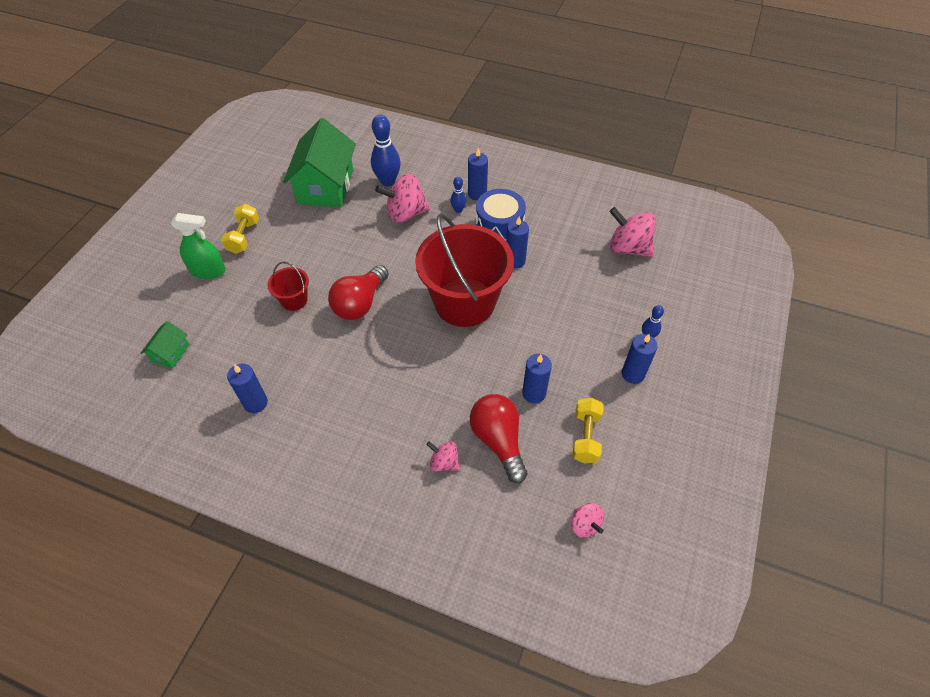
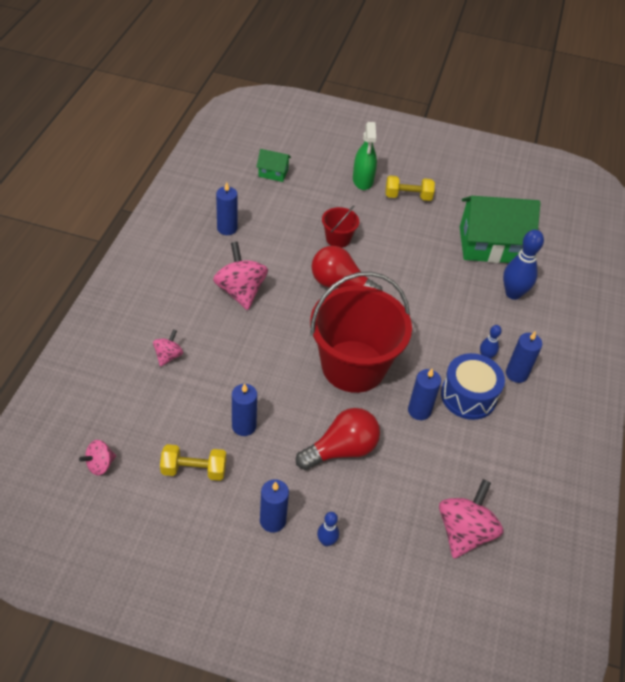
camera: 80 degrees right, 5 degrees down
pink spinning top [375,174,430,223] -> pink spinning top moved to [213,242,268,310]
red light bulb [470,394,527,483] -> red light bulb moved to [296,408,380,470]

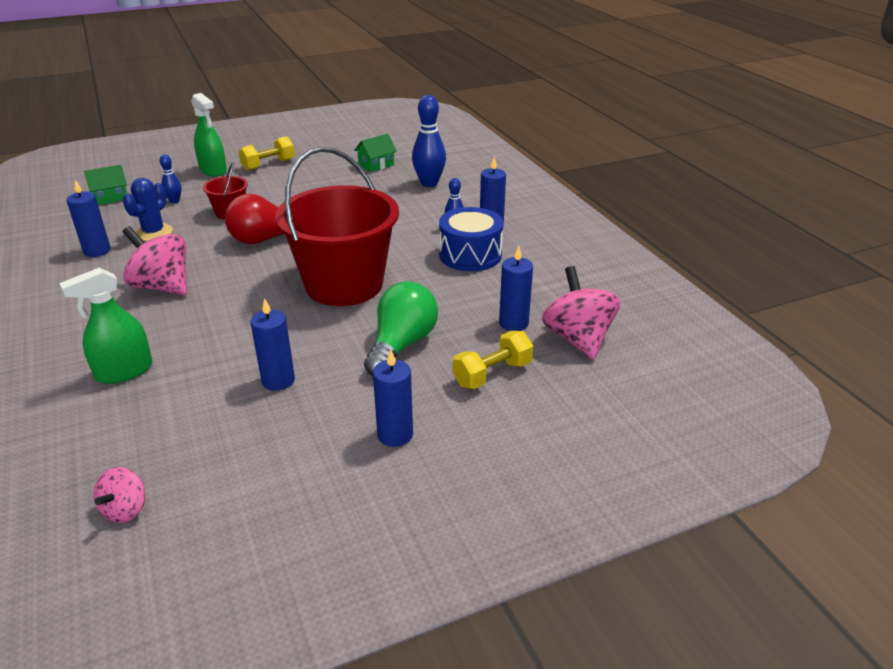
camera: 35 degrees left, 15 degrees down
pink spinning top [153,329,183,367] -> green spray bottle [59,268,152,384]
yellow dumbbell [160,444,226,481] -> yellow dumbbell moved to [452,331,533,389]
red light bulb [296,408,380,470] -> green light bulb [364,281,438,376]
blue bowling pin [317,512,339,547] -> blue bowling pin moved to [159,154,181,203]
blue candle [408,369,441,420] -> blue candle moved to [499,246,533,331]
green house [460,196,540,263] -> green house [354,133,397,172], size x0.45
none -> blue cactus [122,178,173,241]

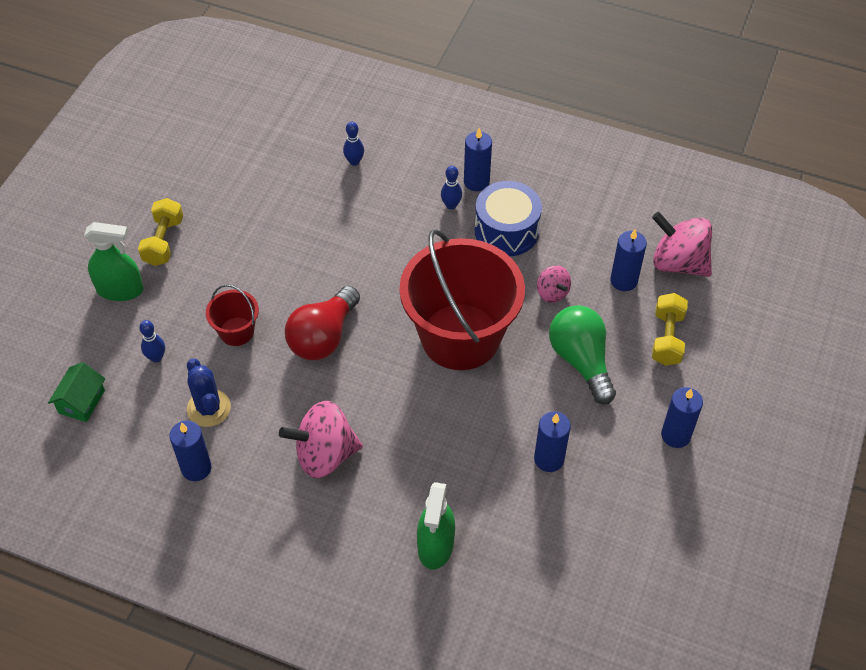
camera: 45 degrees left, 20 degrees up
pink spinning top [94,467,145,523] -> pink spinning top moved to [537,265,571,303]
green house [354,133,397,172] -> none
blue bowling pin [412,95,446,187] -> blue bowling pin [343,122,364,166], size x0.53

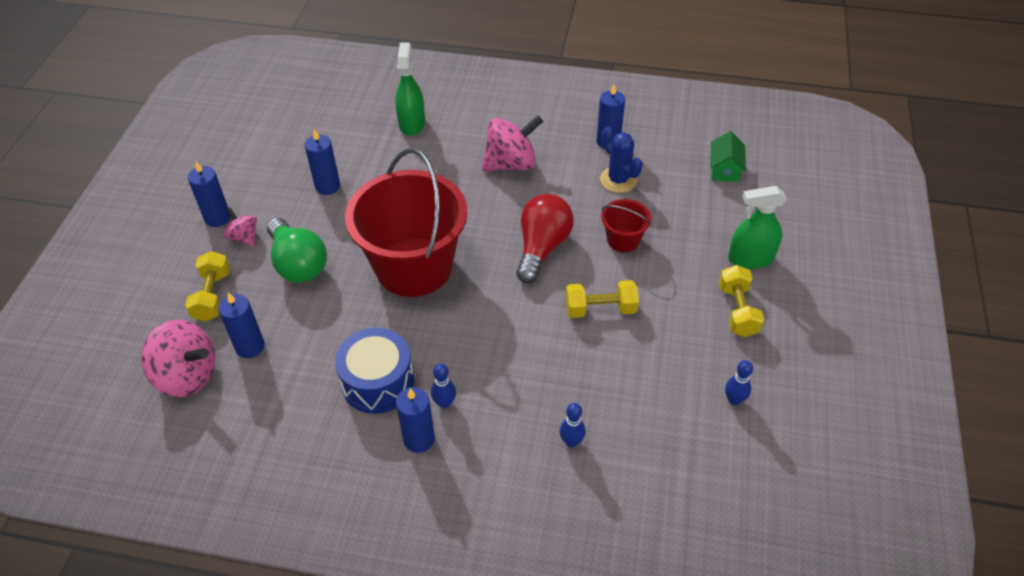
camera: 170 degrees right, 5 degrees down
blue bowling pin [139,320,165,363] -> blue bowling pin moved to [725,360,753,405]
pink spinning top [537,265,571,303] -> pink spinning top moved to [224,208,257,247]
none -> yellow dumbbell [566,280,639,318]

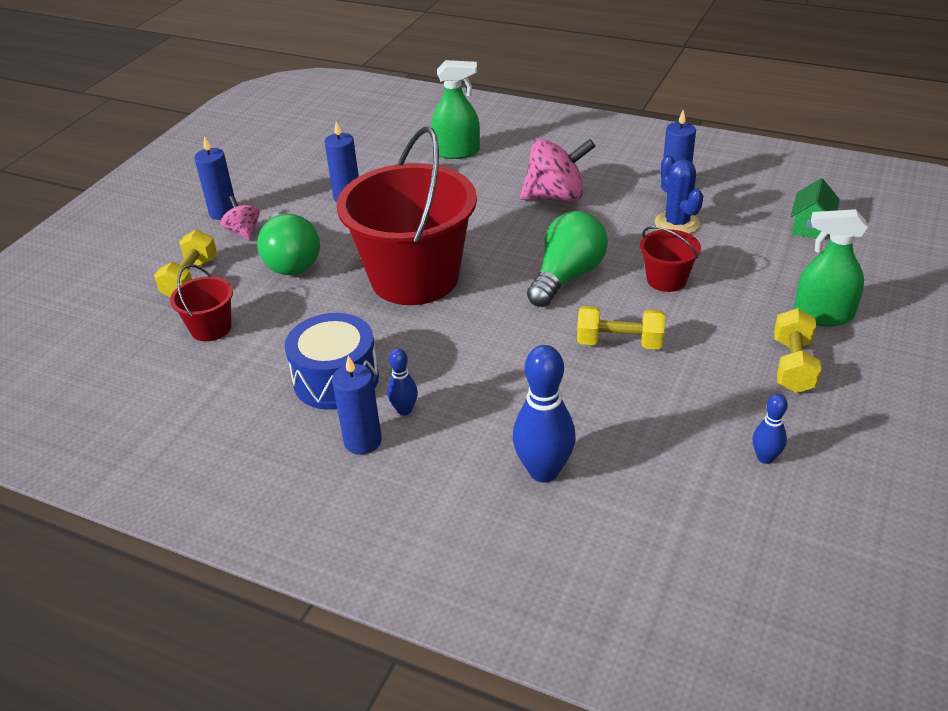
camera: 15 degrees right, 10 degrees down
pink spinning top [141,320,215,397] -> none
blue candle [218,292,265,358] -> red bucket [170,264,233,341]
green spray bottle [395,42,425,136] -> green spray bottle turned 75 degrees clockwise [431,60,480,159]
red light bulb [516,194,574,284] -> green light bulb [527,211,608,307]
blue bowling pin [560,403,586,447] -> blue bowling pin [513,345,576,482], size x1.89

